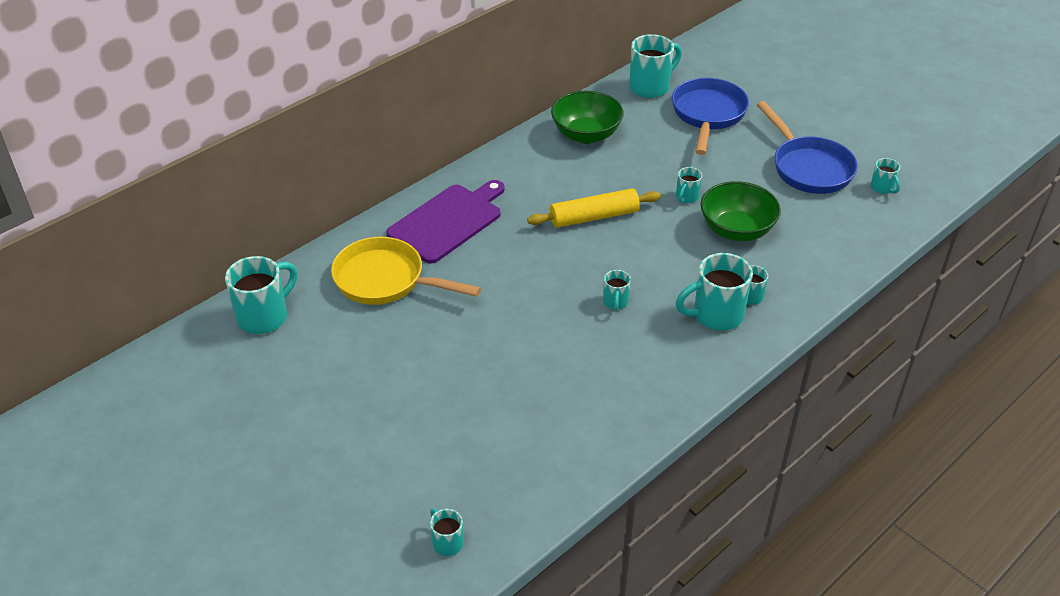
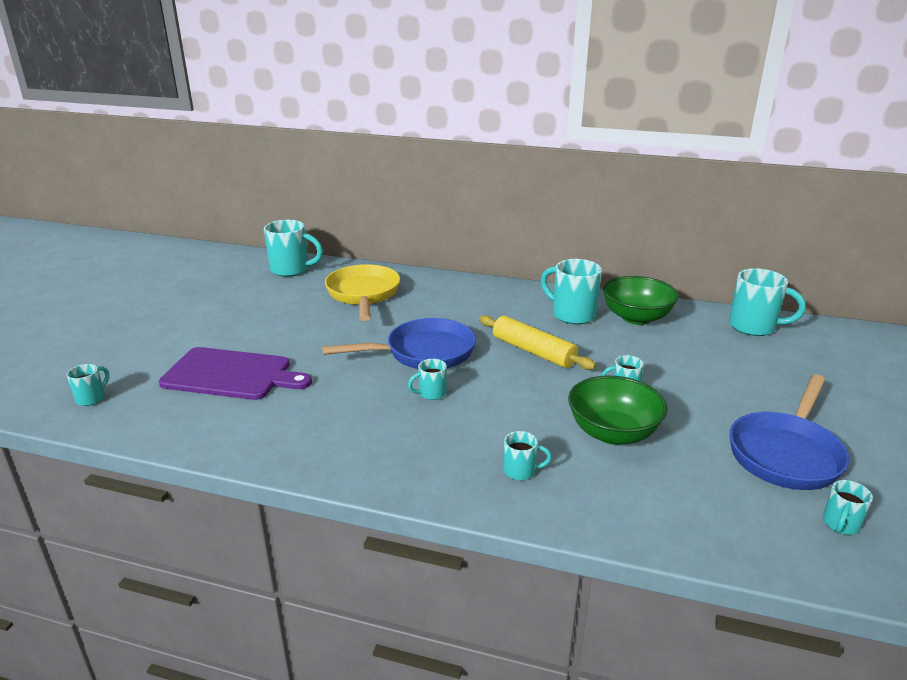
camera: 60 degrees right, 15 degrees down
purple cutting board [386,180,505,264] -> purple cutting board moved to [159,347,312,400]
blue pan [672,78,749,155] -> blue pan moved to [322,318,476,369]
turquoise mug [676,253,753,331] -> turquoise mug moved to [541,259,602,324]

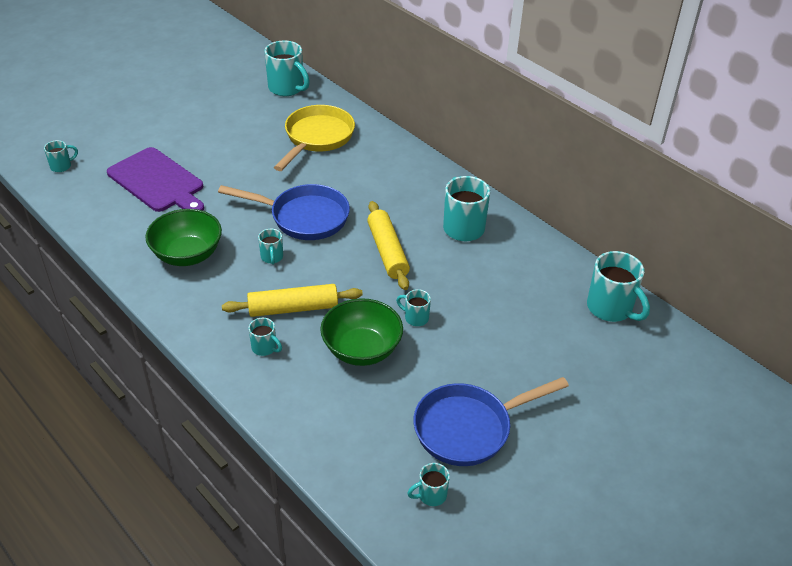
camera: 30 degrees right, 15 degrees up
turquoise mug [408,359,447,400] -> turquoise mug turned 105 degrees counterclockwise [258,229,283,265]
green bowl [603,276,679,325] -> green bowl moved to [145,209,222,266]
none -> yellow rolling pin [222,284,363,317]

